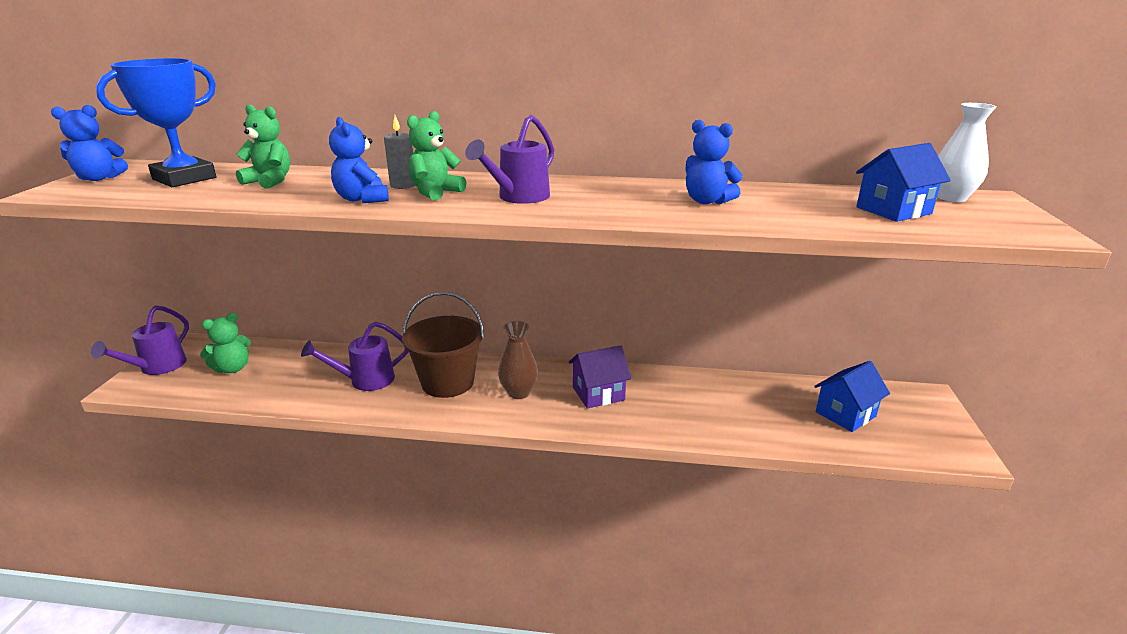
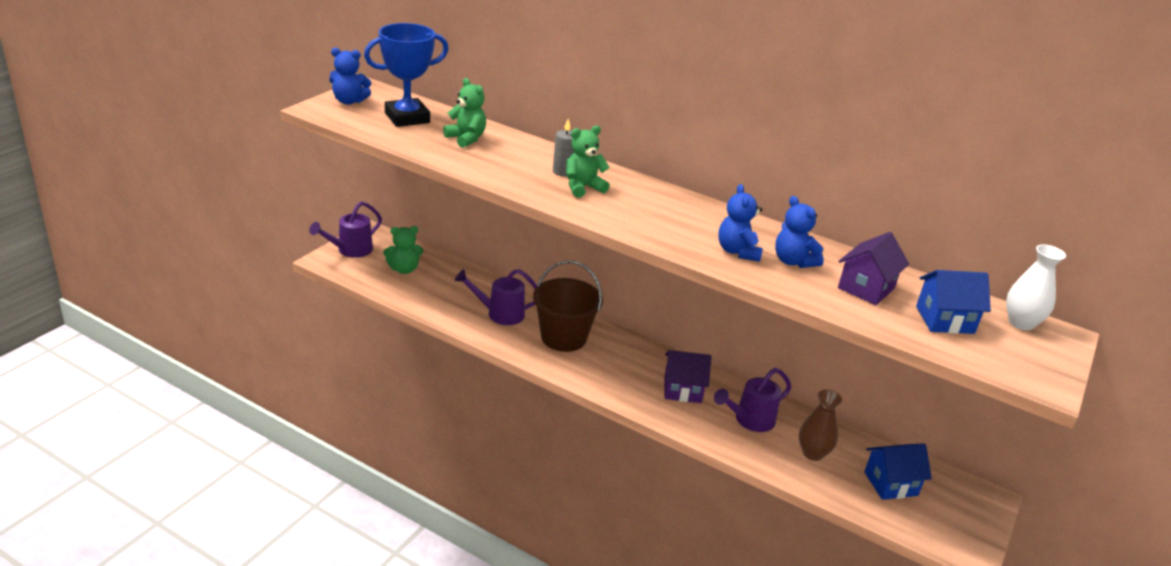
camera: 20 degrees right, 5 degrees up
blue teddy bear [329,117,389,203] -> blue teddy bear moved to [718,184,763,262]
purple watering can [465,115,554,204] -> purple watering can moved to [714,368,791,432]
brown vase [498,321,538,399] -> brown vase moved to [799,389,842,461]
none -> purple house [838,232,909,305]

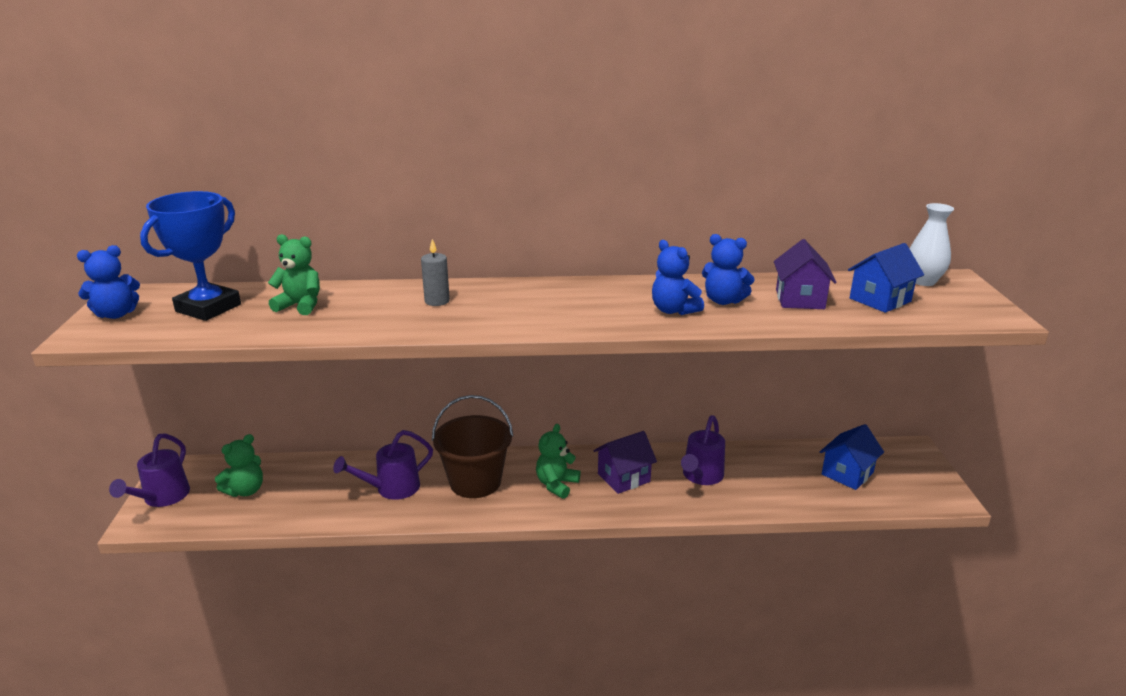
camera: 30 degrees left, 5 degrees down
green teddy bear [566,125,610,198] -> green teddy bear moved to [536,424,580,499]
brown vase [799,389,842,461] -> none

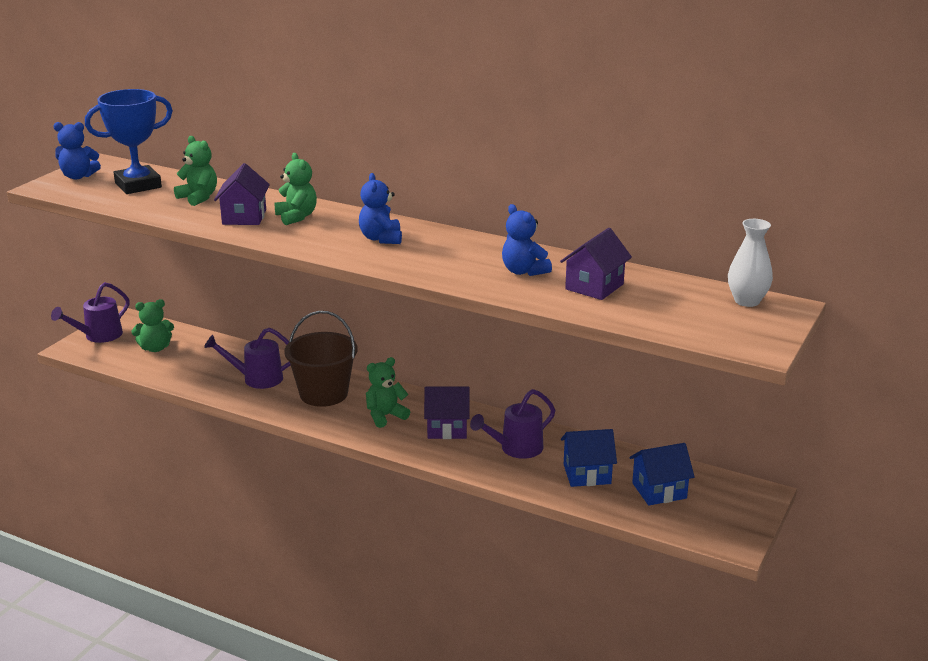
camera: 30 degrees right, 0 degrees up
grey candle [421,239,450,306] -> green teddy bear [274,153,317,225]
blue teddy bear [652,240,704,315] -> blue teddy bear moved to [359,173,402,244]
blue house [848,243,924,313] -> blue house moved to [561,429,617,487]
none -> purple house [214,163,270,225]

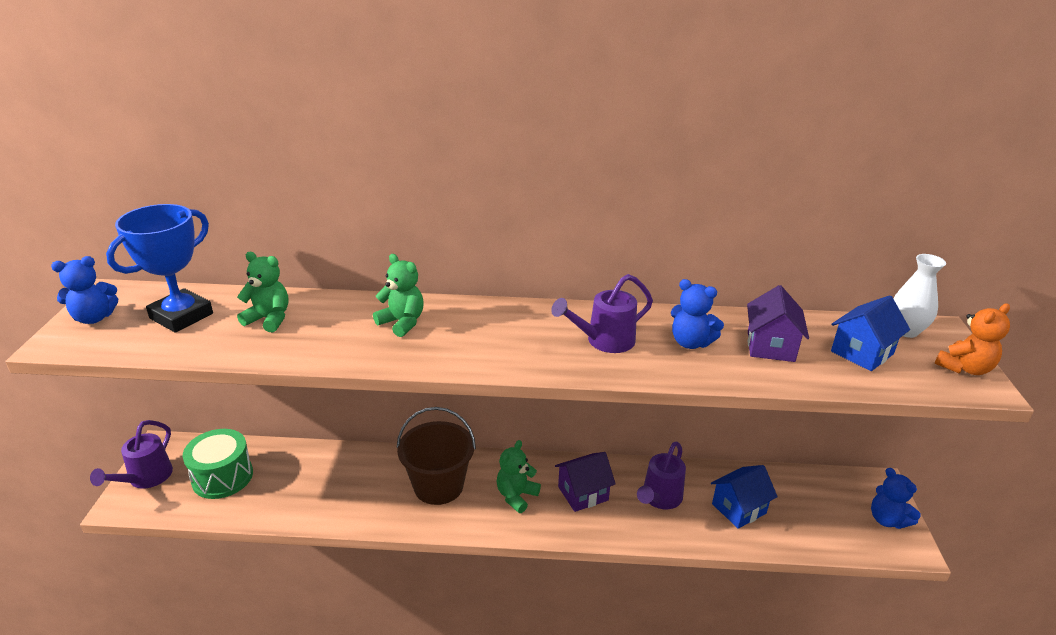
camera: 25 degrees left, 5 degrees up
green teddy bear [131,299,174,352] -> green drum [183,429,253,499]
purple watering can [204,328,291,389] -> purple watering can moved to [551,274,653,353]
purple house [214,163,270,225] -> none
blue teddy bear [359,173,402,244] -> blue teddy bear moved to [871,468,921,529]
blue house [629,443,695,505] -> blue house moved to [831,295,910,371]
none -> orange teddy bear [935,303,1010,375]

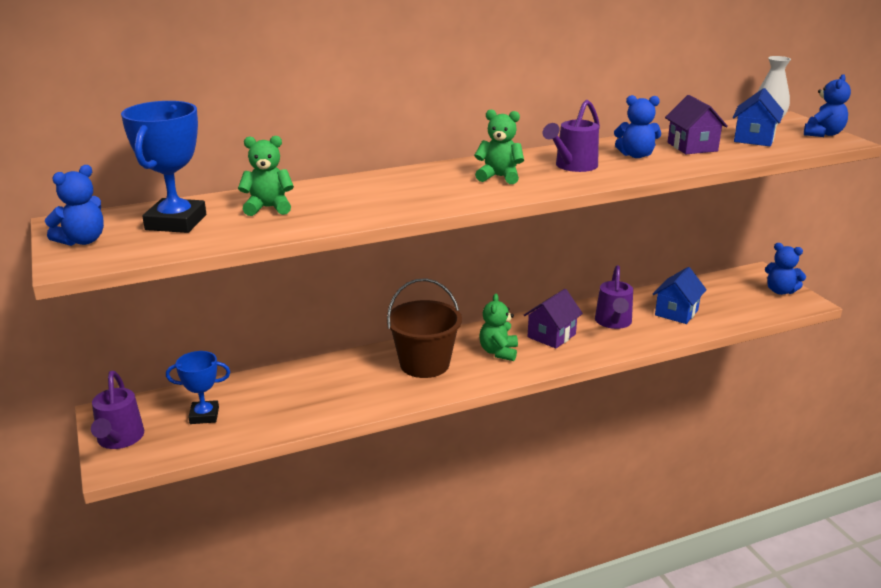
camera: 25 degrees left, 5 degrees down
green drum [183,429,253,499] -> blue trophy [166,351,230,424]
green teddy bear [373,254,424,337] -> green teddy bear moved to [474,109,524,184]
orange teddy bear [935,303,1010,375] -> blue teddy bear [804,74,851,137]

